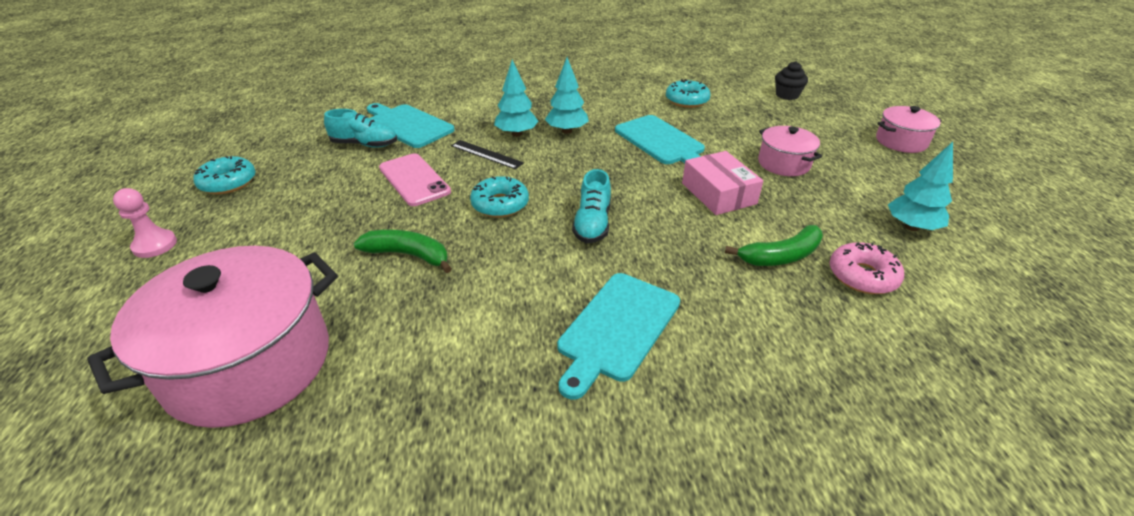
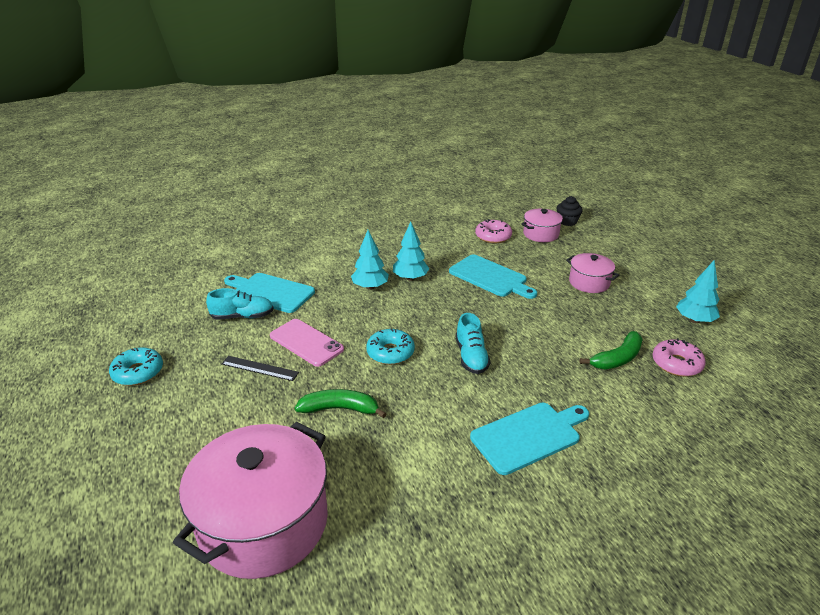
camera: 15 degrees left, 5 degrees down
pink pawn [113,188,177,258] -> none
black ruler [451,140,524,169] -> black ruler moved to [221,356,299,381]
turquoise cutting board [557,273,680,400] -> turquoise cutting board turned 135 degrees counterclockwise [470,403,589,475]
turquoise donut [666,79,710,108] -> pink donut [475,219,512,243]
pink box [682,151,763,215] -> none
pink pot [876,106,942,153] -> pink pot moved to [521,209,564,242]

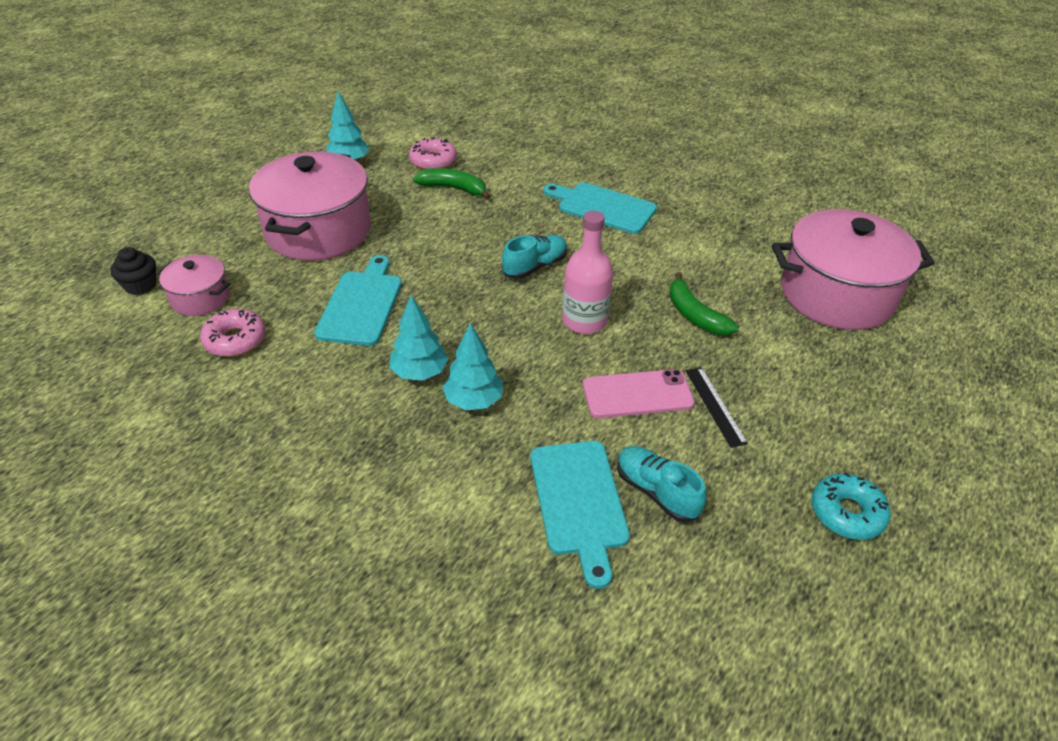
camera: 125 degrees left, 10 degrees up
pink phone [270,319,344,367] -> pink phone turned 75 degrees clockwise [583,369,695,418]
turquoise donut [366,329,415,365] -> pink bottle [562,211,613,334]
pink pot [566,253,619,293] -> pink pot [249,151,371,261], size x2.01

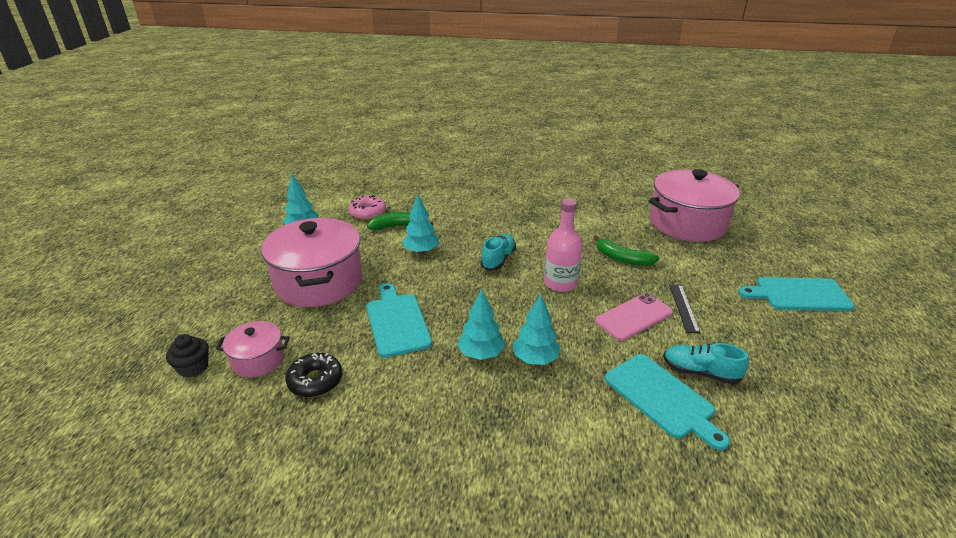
camera: 25 degrees left, 10 degrees down
pink donut [200,309,266,357] -> black donut [285,353,342,397]
turquoise cutting board [543,182,657,234] -> turquoise cutting board moved to [738,277,855,311]
black ruler [686,367,748,448] -> black ruler turned 45 degrees clockwise [669,285,700,333]
turquoise donut [811,472,891,540] -> none
none -> turquoise tree [402,194,439,254]

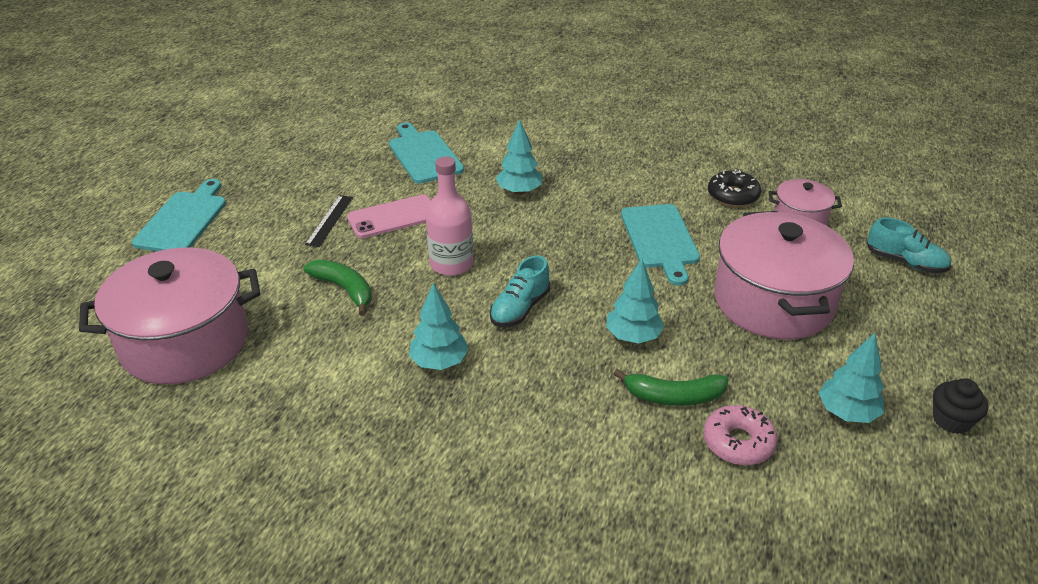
camera: 170 degrees left, 5 degrees up
black cupcake [166,334,209,378] -> black cupcake moved to [933,378,988,434]
turquoise tree [457,289,505,360] -> turquoise tree moved to [409,283,469,370]
turquoise shoe [663,343,749,384] -> turquoise shoe moved to [867,217,951,273]
turquoise cutting board [738,277,855,311] -> turquoise cutting board turned 90 degrees counterclockwise [132,179,226,251]

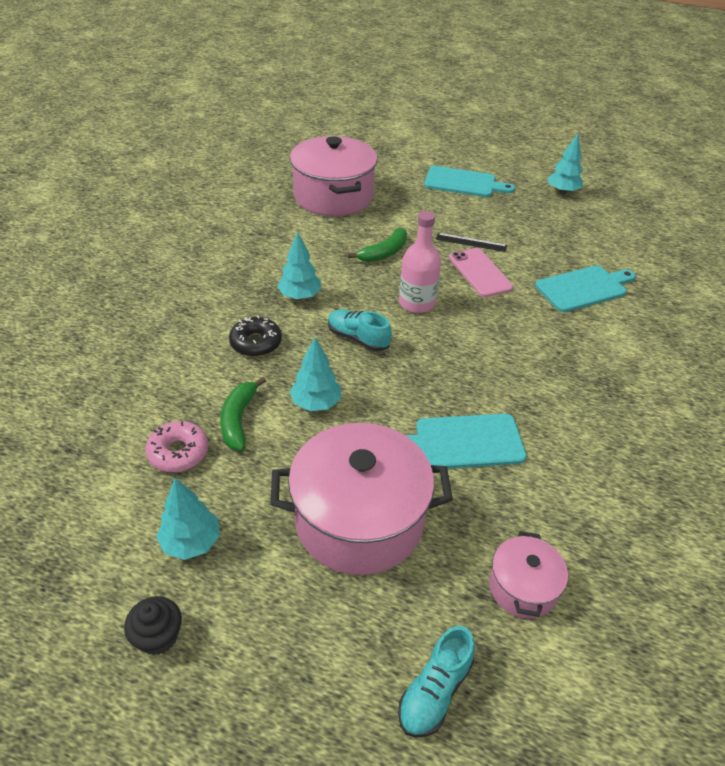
camera: 90 degrees right, 5 degrees up
turquoise tree [496,119,543,195] -> turquoise tree moved to [547,134,583,194]
black donut [708,169,761,207] -> black donut moved to [229,316,282,357]

